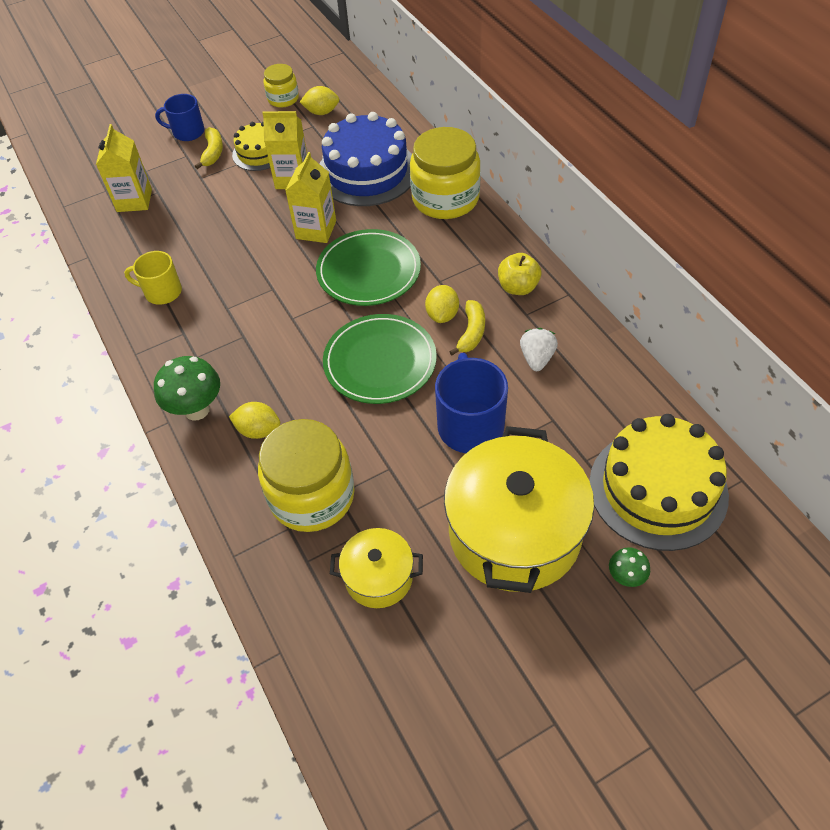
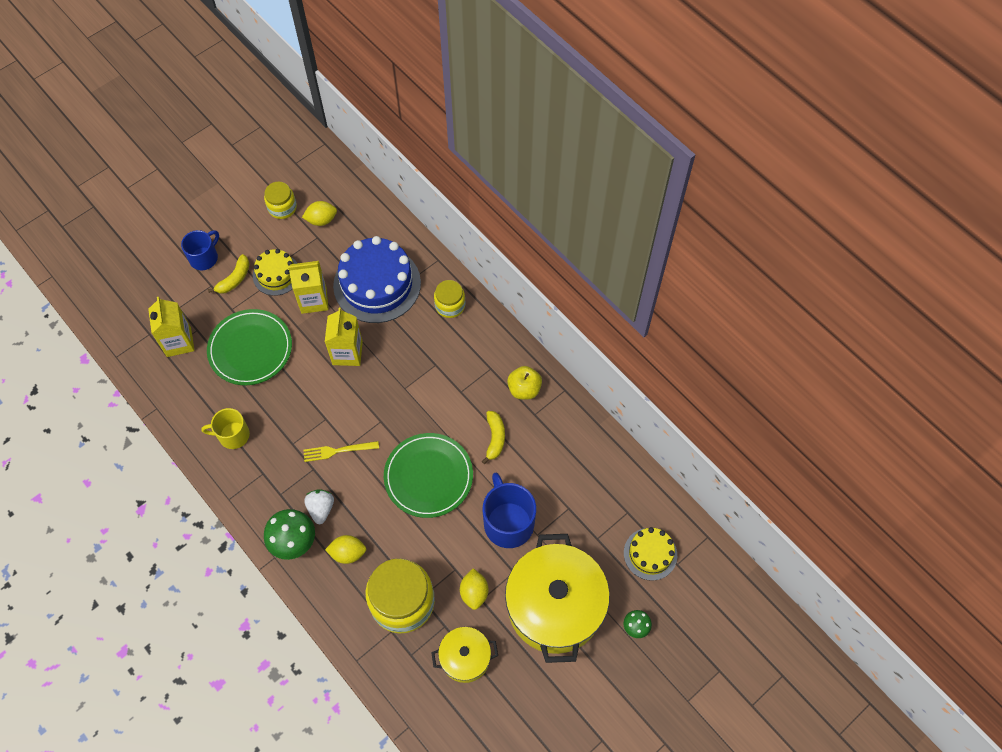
camera: 15 degrees left, 10 degrees up
blue mug [155,94,205,141] -> blue mug turned 135 degrees clockwise [181,230,219,270]
yellow banana [195,127,223,169] -> yellow banana turned 45 degrees clockwise [208,254,249,294]
green plate [316,229,421,306] -> green plate moved to [207,309,292,385]
yellow jar [410,127,481,219] -> yellow jar [434,280,465,318], size x0.53
yellow lemon [425,285,459,323] -> yellow lemon moved to [460,568,488,610]
white strawberry [520,328,558,371] -> white strawberry moved to [304,489,334,525]
yellow cake [589,414,729,551] -> yellow cake [624,527,677,581], size x0.55
none -> yellow fork [304,441,379,462]

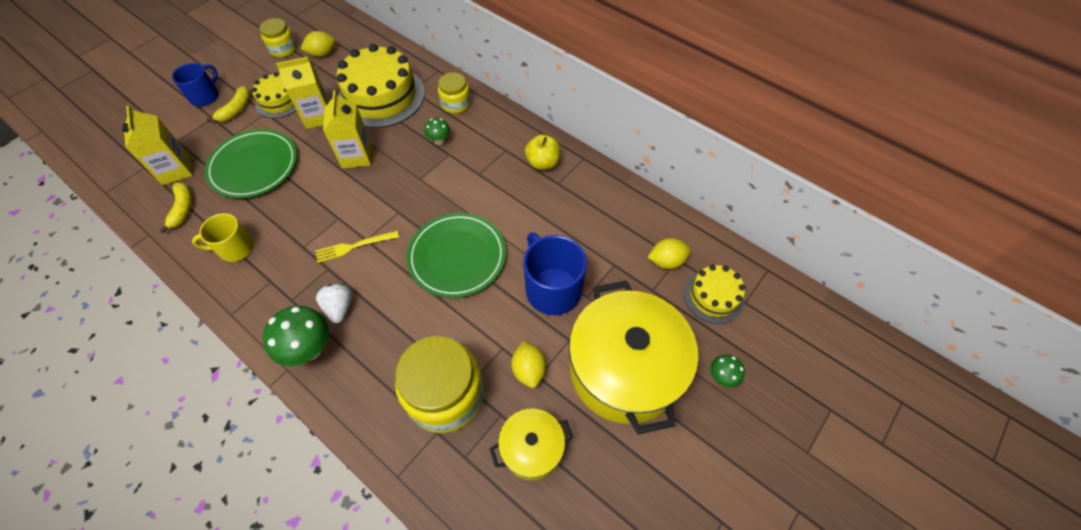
camera: 10 degrees left, 5 degrees down
yellow lemon [325,535,366,564] -> yellow lemon moved to [648,238,691,269]
blue cake [333,236,421,323] -> yellow cake [336,44,425,128]
yellow banana [482,411,505,464] -> yellow banana moved to [159,182,193,233]
none -> green mushroom [424,118,450,145]

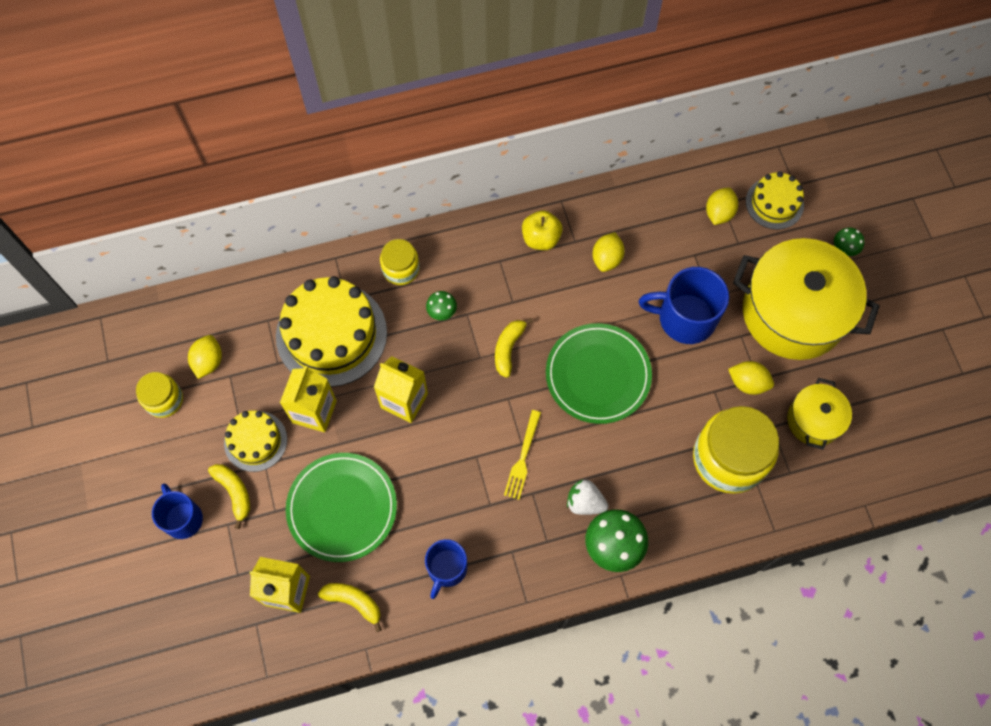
camera: 55 degrees left, 10 degrees up
yellow mug [192,213,254,262] -> blue mug [425,539,467,599]
none -> yellow banana [495,318,533,378]
none -> yellow lemon [592,232,625,272]

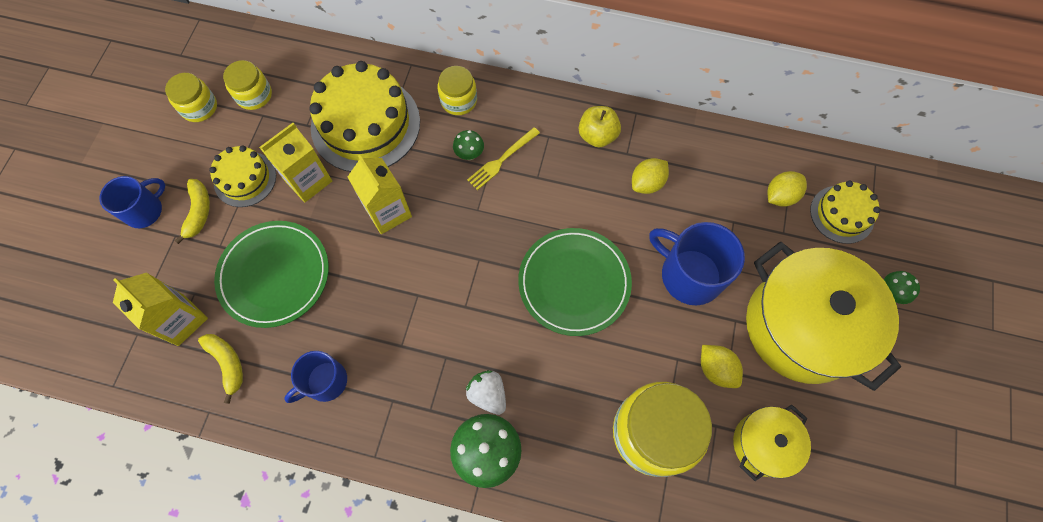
camera: 30 degrees right, 0 degrees up
blue mug [152,483,203,539] -> blue mug turned 45 degrees clockwise [100,176,165,228]
yellow lemon [188,335,222,379] -> yellow jar [223,60,272,110]
yellow banana [495,318,533,378] -> none
yellow fork [504,410,541,500] -> yellow fork moved to [467,127,540,190]

